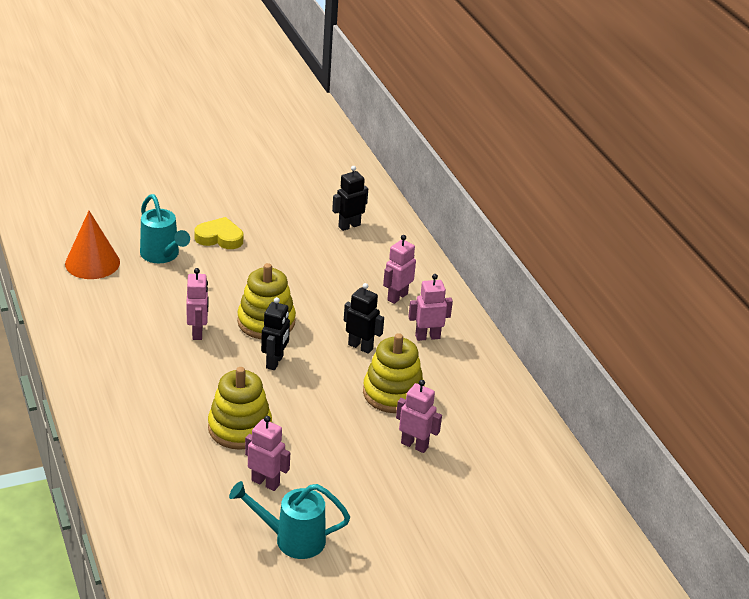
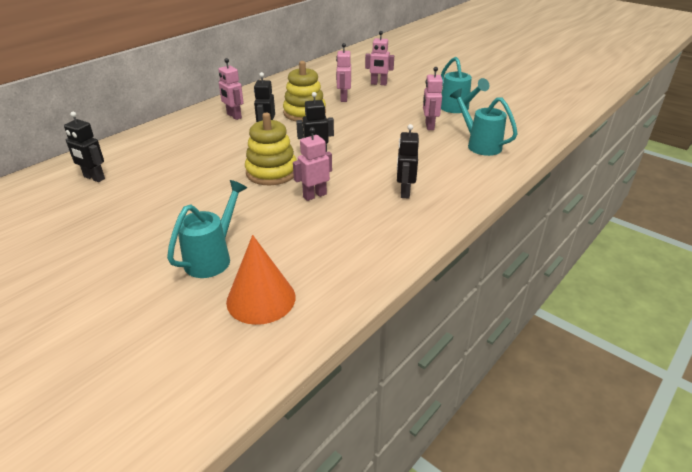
camera: 115 degrees left, 0 degrees up
yellow heart [194,217,243,249] -> none
yellow stacking toy [208,367,272,450] -> none
pink robot [383,235,416,304] -> pink robot moved to [365,31,394,85]
none -> black robot [397,124,419,198]
none -> turquoise watering can [450,88,518,156]

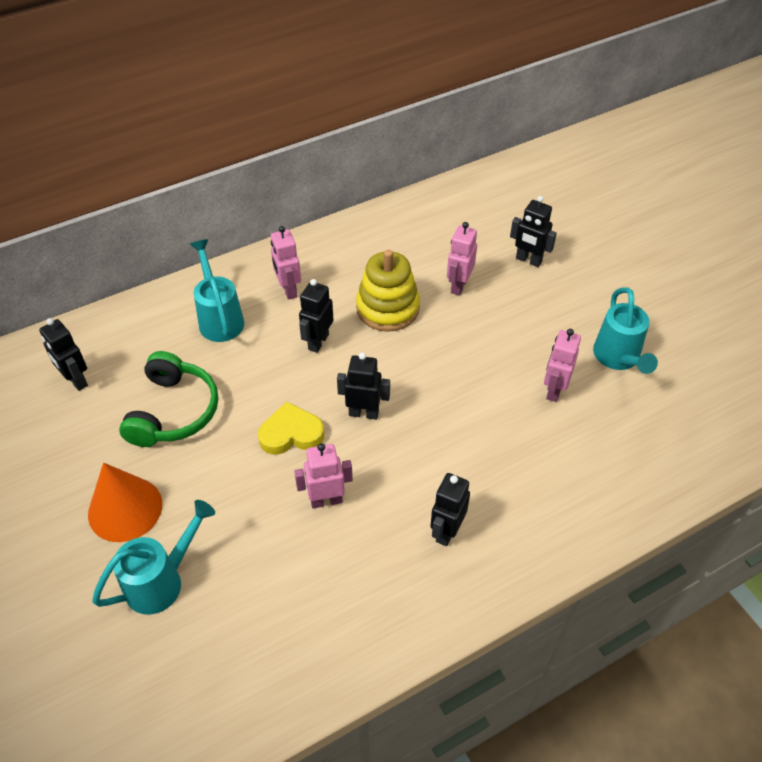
camera: 20 degrees right, 15 degrees up
orange cone [226,235,296,325] -> orange cone moved to [88,463,162,542]
yellow stacking toy [245,113,297,185] -> yellow heart [258,402,324,455]
pink robot [365,31,394,85] -> black robot [510,196,557,267]
turquoise watering can [450,88,518,156] -> turquoise watering can moved to [190,239,244,342]
none -> green headphones [119,351,218,447]

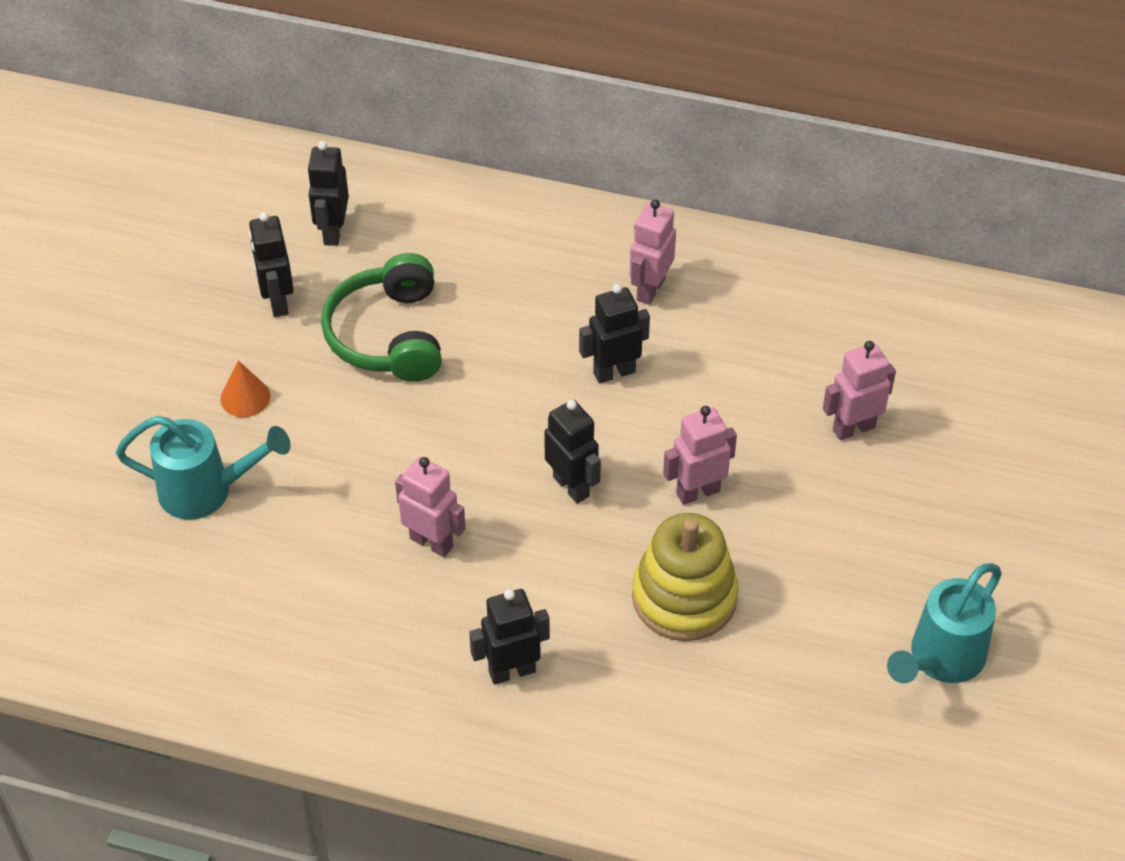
camera: 45 degrees right, 0 degrees up
orange cone [88,463,162,542] -> orange cone [220,360,270,417], size x0.52
green headphones [119,351,218,447] -> green headphones turned 120 degrees clockwise [321,253,442,382]
turquoise watering can [190,239,244,342] -> none
yellow heart [258,402,324,455] -> none
yellow stacking toy [356,249,420,332] -> yellow stacking toy moved to [632,513,739,641]
black robot [510,196,557,267] -> black robot moved to [249,212,294,317]
pink robot [544,329,581,402] -> pink robot moved to [663,406,737,505]

